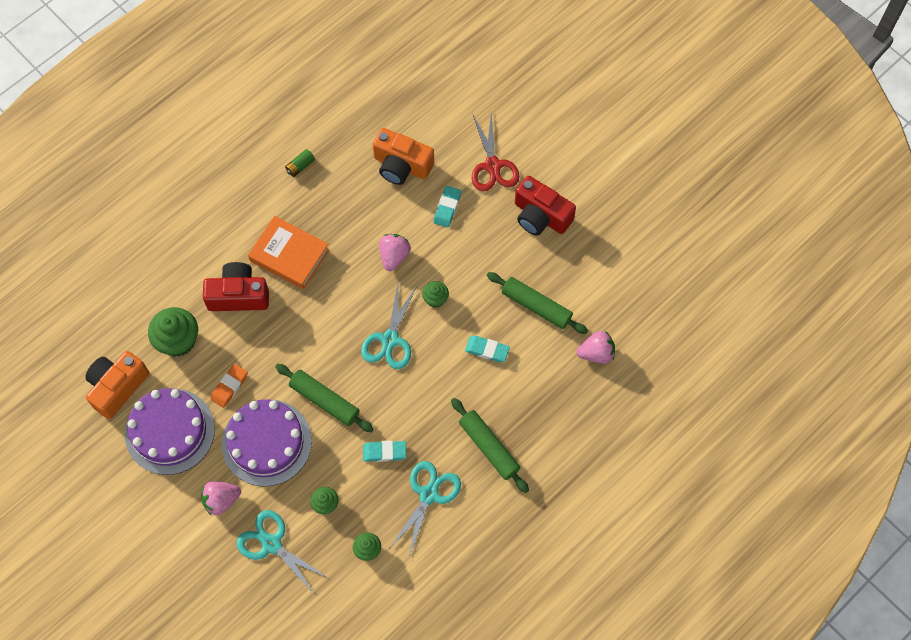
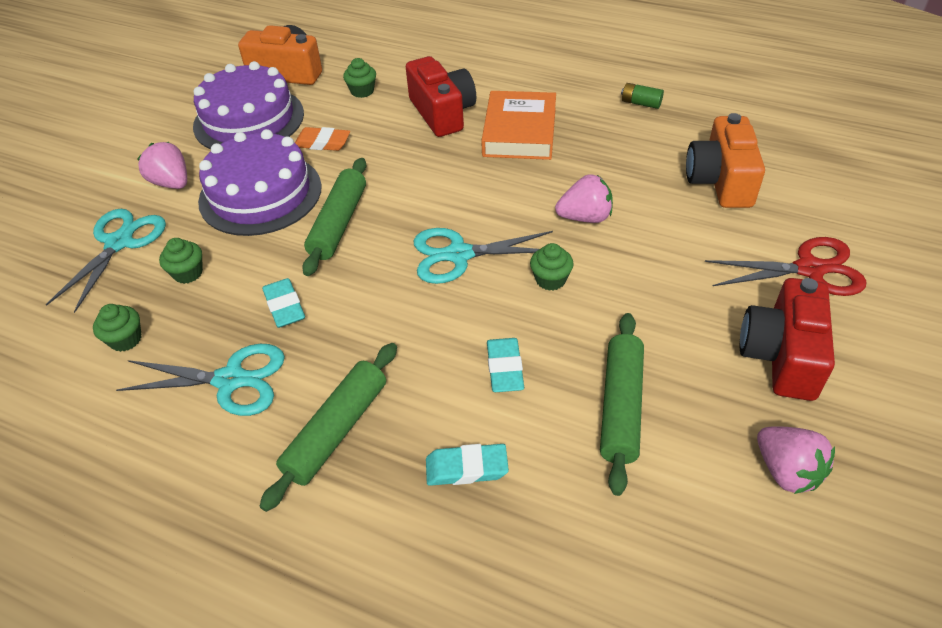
camera: 70 degrees right, 20 degrees down
green cupcake [148,307,198,357] -> green cupcake [343,58,376,98], size x0.54
turquoise eraser [433,186,461,228] -> turquoise eraser moved to [426,444,509,486]
red scissors [472,112,519,191] -> red scissors turned 150 degrees counterclockwise [705,237,867,296]
pink strawberry [576,331,615,364] -> pink strawberry moved to [757,426,835,494]

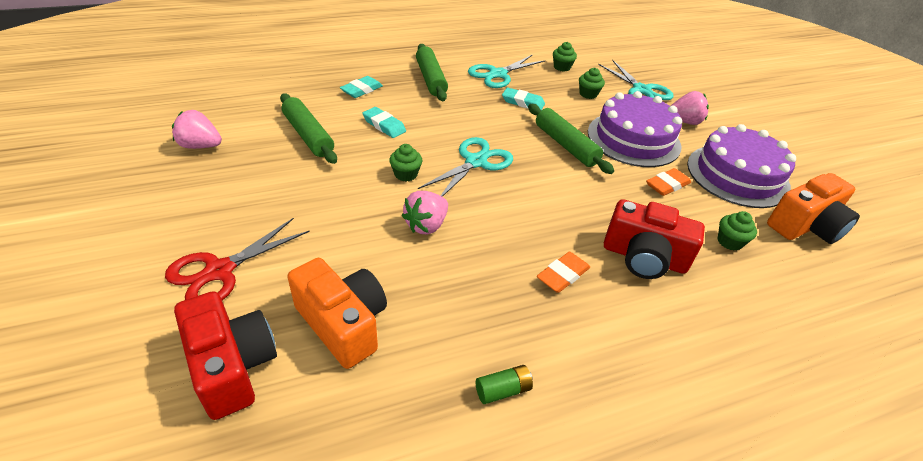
camera: 130 degrees right, 5 degrees down
orange book [481,91,556,160] -> orange eraser [537,252,590,293]
red camera [740,278,835,401] -> red camera moved to [174,291,277,420]

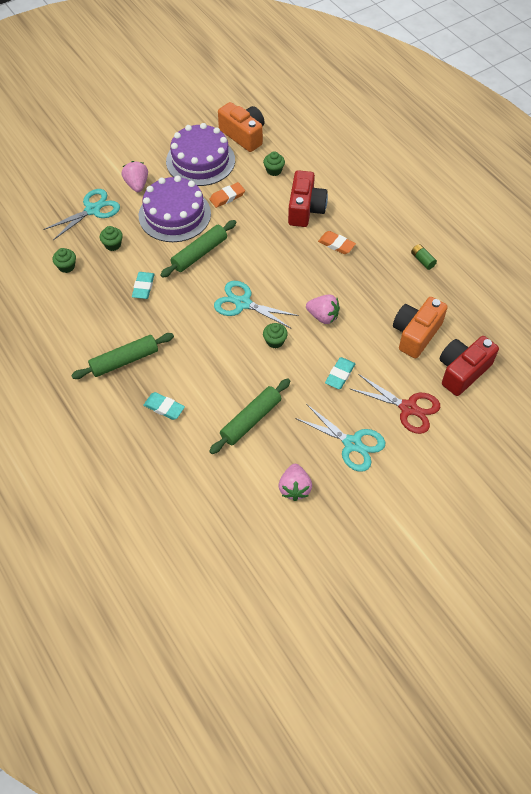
camera: 100 degrees left, 15 degrees up
turquoise eraser [362,107,406,138] -> turquoise eraser moved to [325,357,355,389]
turquoise scissors [468,54,546,88] -> turquoise scissors moved to [295,405,386,472]
orange eraser [646,168,691,196] -> orange eraser turned 75 degrees counterclockwise [209,182,245,208]

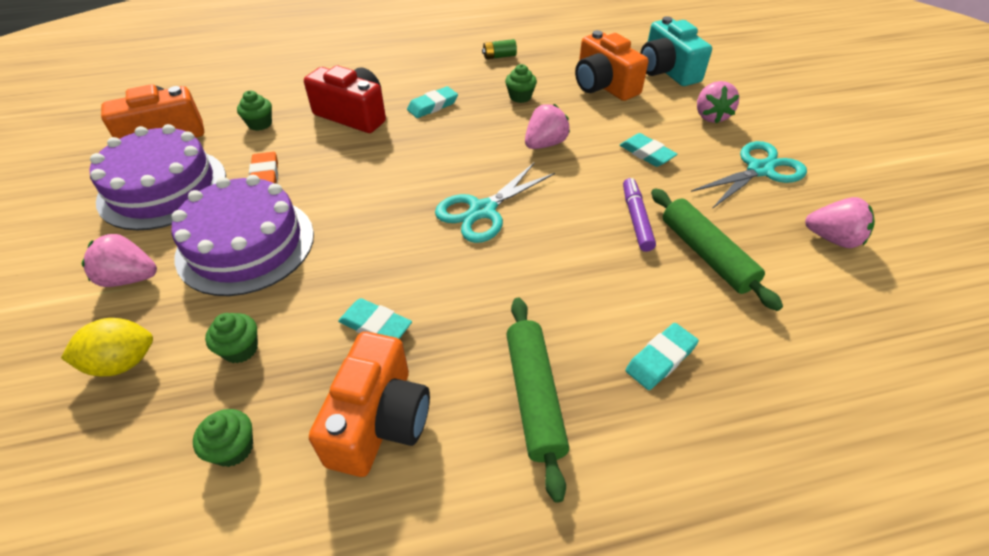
camera: 70 degrees left, 10 degrees down
turquoise scissors [43,189,120,240] -> yellow lemon [61,318,153,376]
green rolling pin [160,220,236,278] -> none
green cupcake [263,323,288,349] -> green cupcake moved to [505,64,537,103]
orange eraser [318,231,356,254] -> turquoise eraser [407,86,458,118]
red scissors [349,374,440,434] -> pink strawberry [697,81,740,123]
red camera [440,336,499,396] -> turquoise camera [640,16,712,86]
none -> orange camera [309,331,430,477]
none -> purple marker [623,178,656,252]

